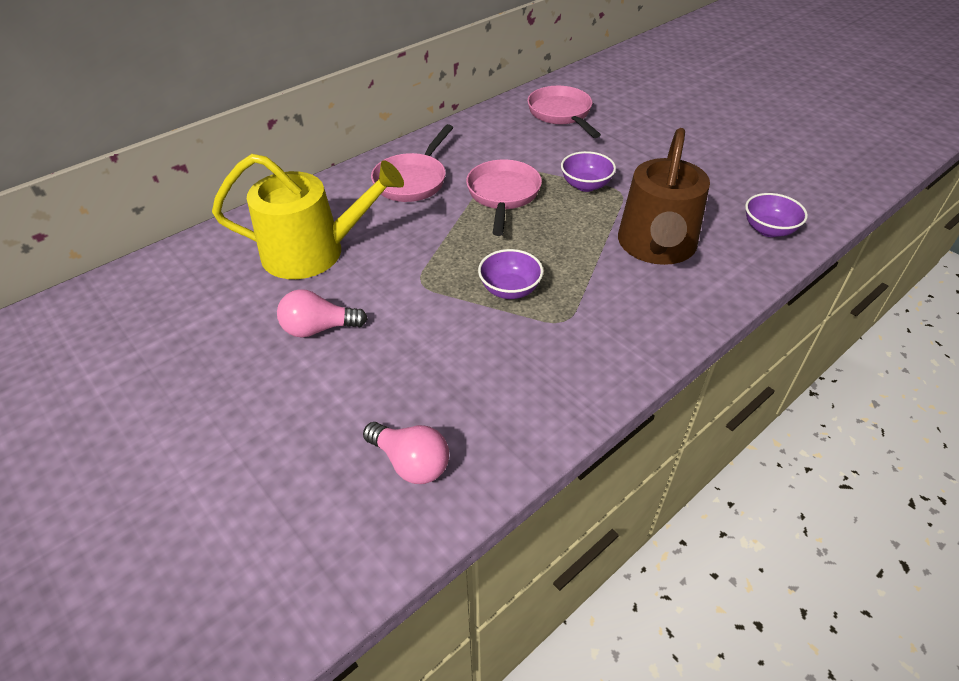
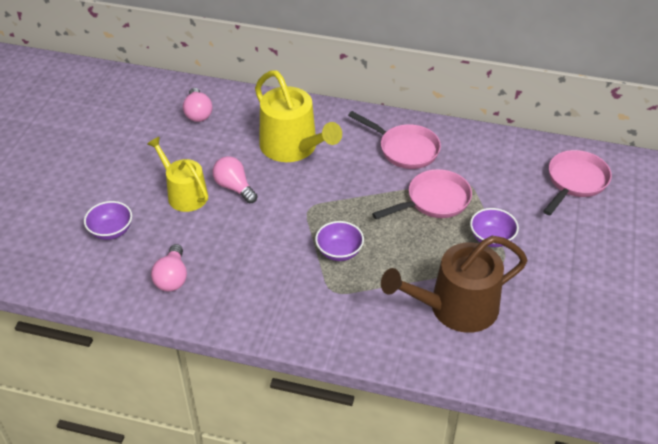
camera: 55 degrees right, 0 degrees up
pink pan [371,124,453,202] -> pink pan turned 135 degrees counterclockwise [348,111,441,169]
purple bowl [745,193,808,237] -> purple bowl moved to [84,201,132,240]
none -> yellow watering can [147,137,208,212]
none -> pink light bulb [183,88,212,122]

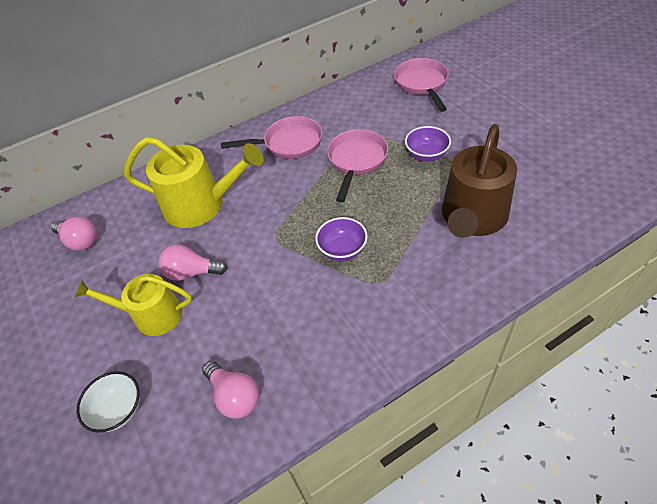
camera: 40 degrees left, 5 degrees up
purple bowl [84,201,132,240] -> white bowl [76,371,140,433]

